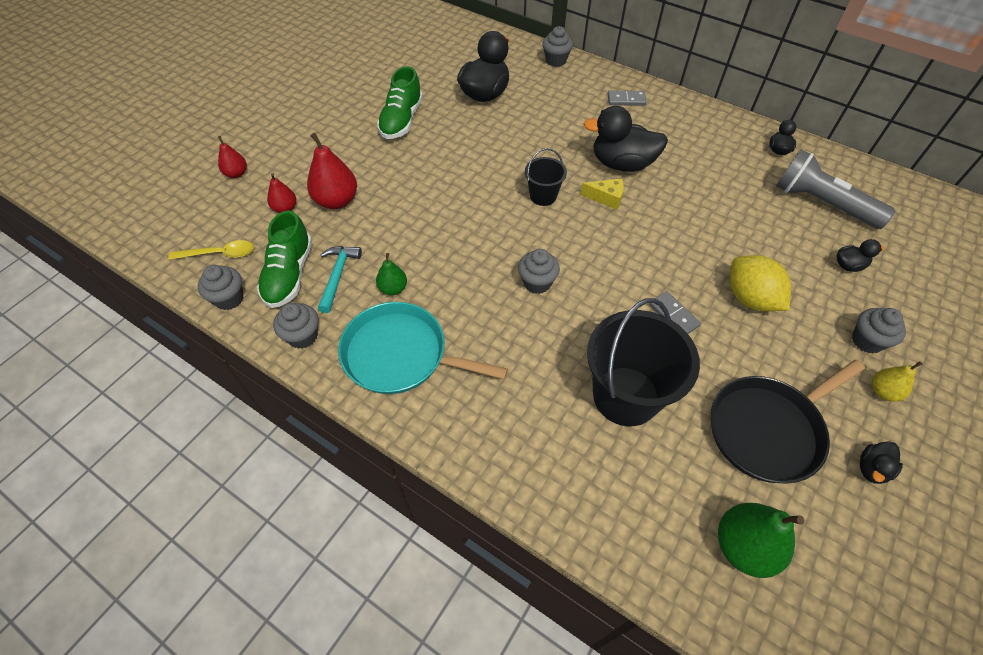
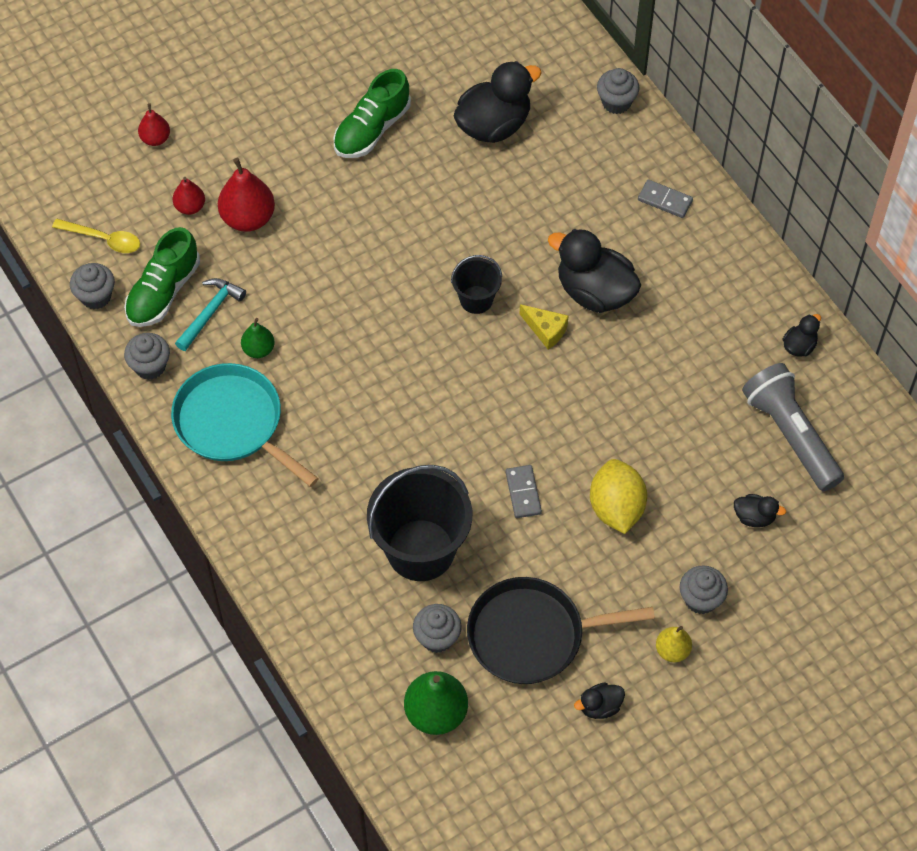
camera: 25 degrees right, 5 degrees up
grey cupcake [518,249,560,294] -> grey cupcake moved to [413,604,462,653]

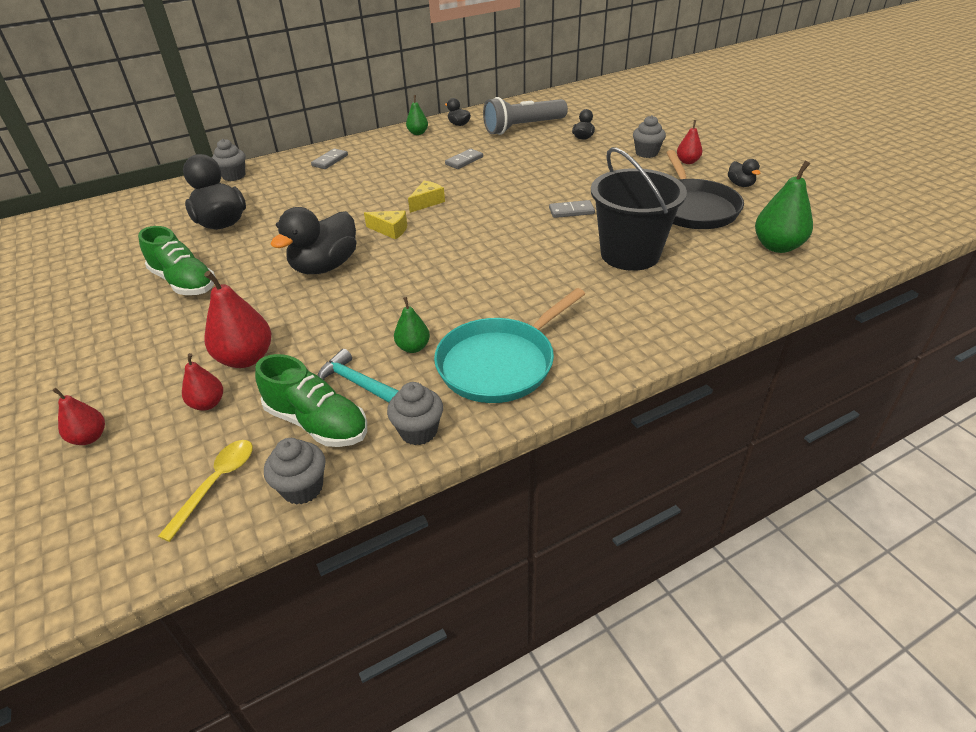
camera: 85 degrees left, 20 degrees down
grey cupcake [413,604,462,653] -> none
black bucket [451,255,502,314] -> yellow cheese [364,210,407,240]
black duck [548,229,641,313] -> black duck moved to [271,207,357,274]
yellow lemon [590,459,647,534] -> none
yellow pear [656,626,692,662] -> red pear [677,120,702,164]
none -> green pear [406,95,428,135]
none -> grey domino [445,149,483,169]

